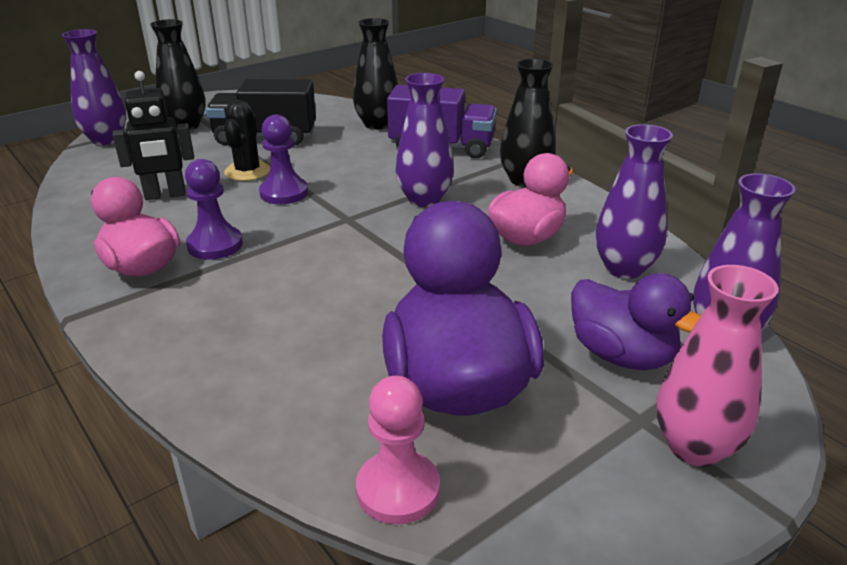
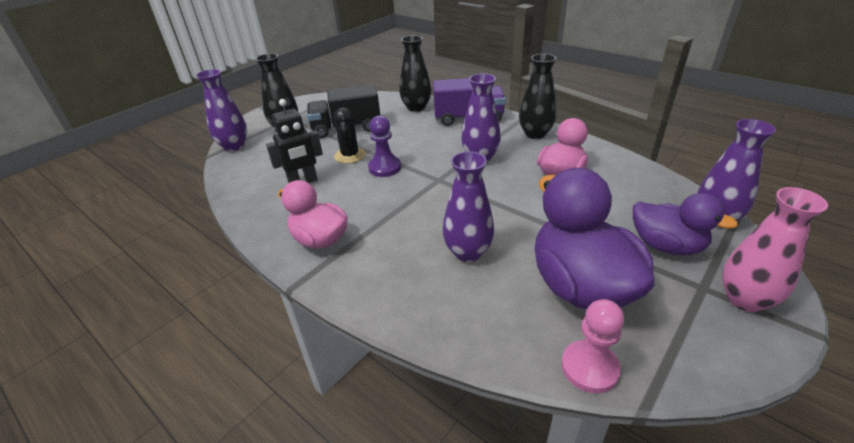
camera: 10 degrees left, 5 degrees up
purple pawn [185,159,243,260] -> none
purple vase [596,124,673,279] -> purple vase moved to [443,151,494,262]

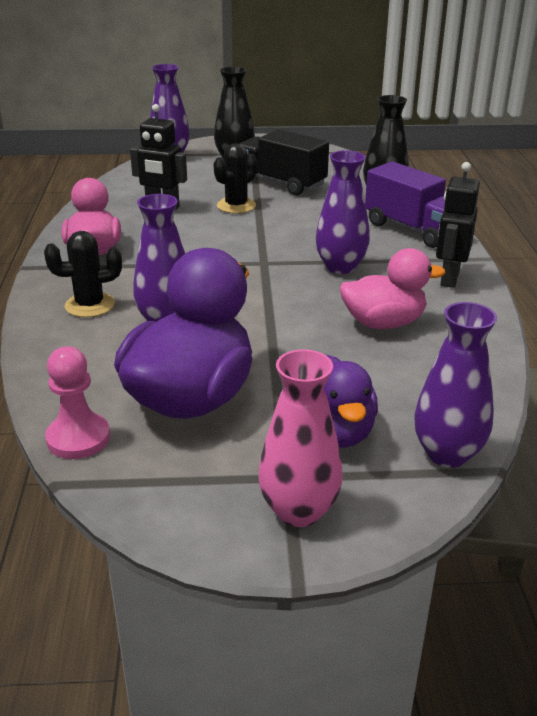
camera: 45 degrees right, 5 degrees down
purple pawn [368,116,401,177] -> none
black vase [519,54,556,139] -> black robot [436,162,480,288]
none -> black cactus [44,231,122,317]

